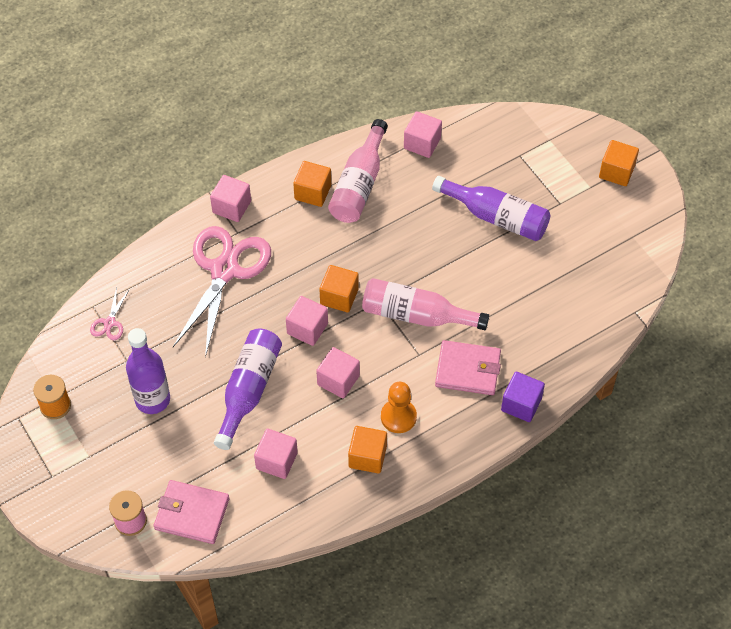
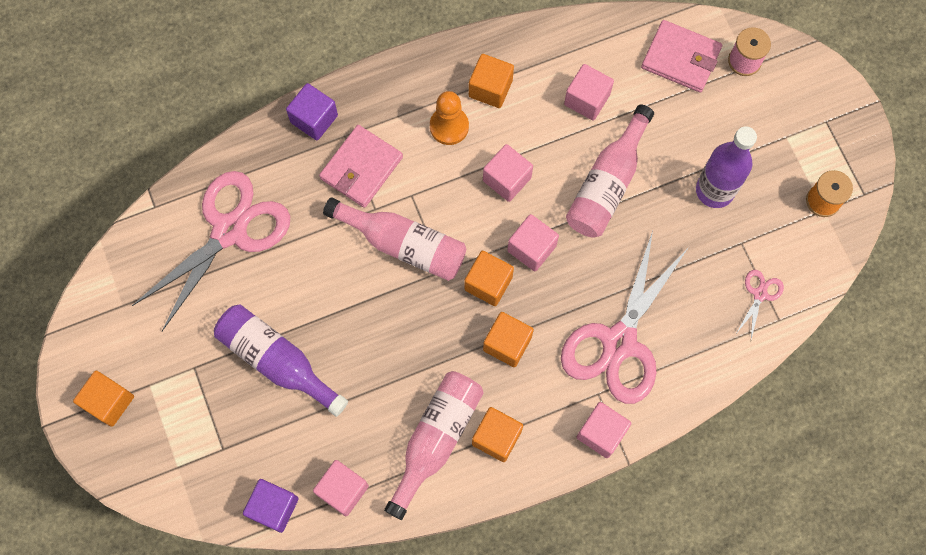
camera: 170 degrees left, 15 degrees up
purple bottle [214,329,282,450] -> pink bottle [566,105,654,238]
pink wallet [435,340,501,395] -> pink wallet turned 75 degrees counterclockwise [319,125,403,208]
none -> pink scissors [132,171,290,331]
none -> purple cube [243,479,299,533]
none -> orange cube [483,312,534,367]

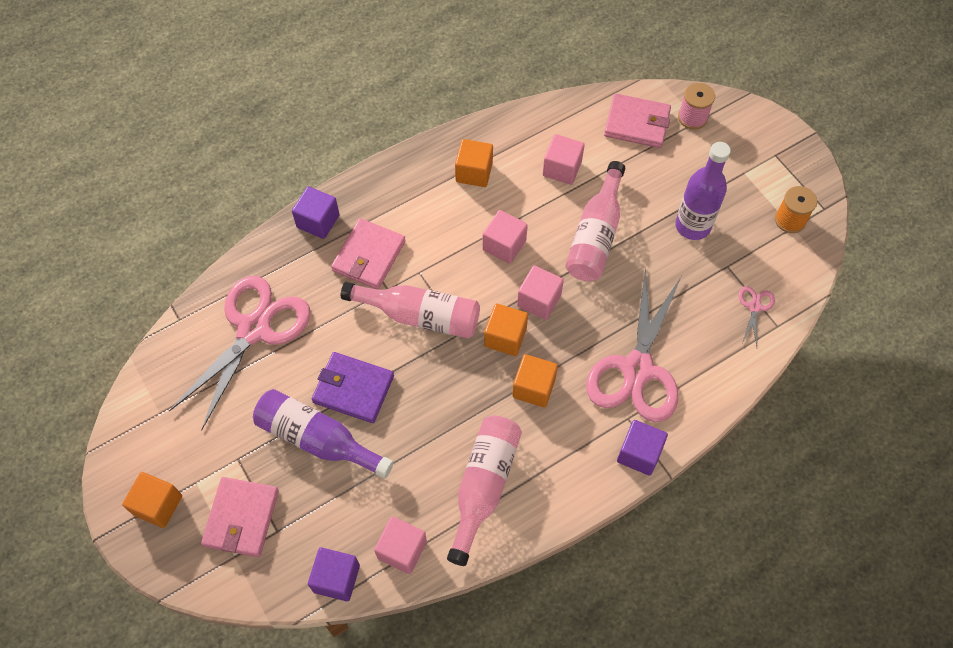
camera: 10 degrees left, 10 degrees down
orange pawn [430,91,469,145] -> none
orange cube [472,407,523,462] -> none
pink cube [577,402,631,458] -> purple cube [617,420,668,476]
none -> pink wallet [201,477,279,557]
none -> purple wallet [312,352,394,423]

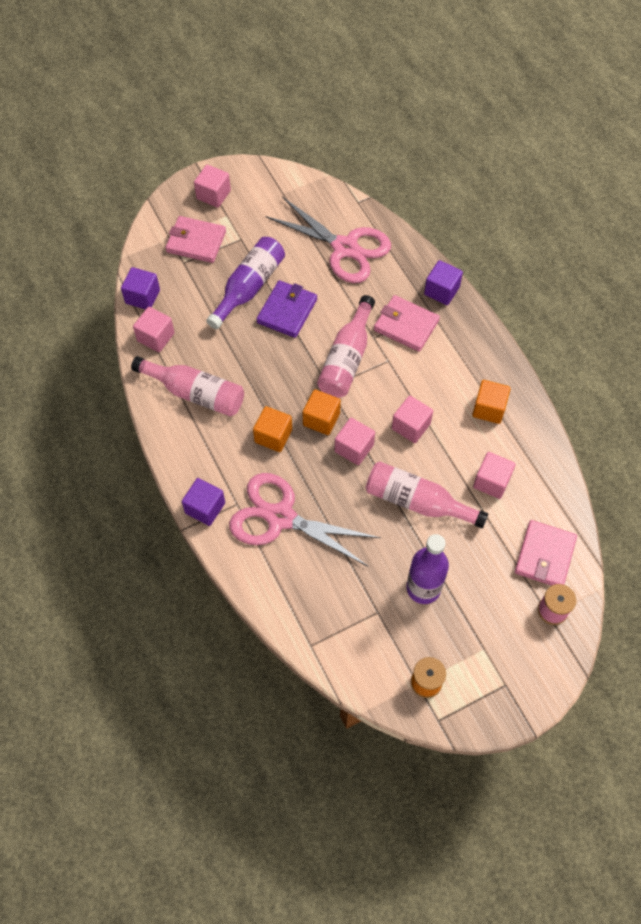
camera: 95 degrees right, 0 degrees up
orange cube [122,472,182,528] -> pink cube [194,165,231,208]
pink scissors [739,286,775,347] -> none

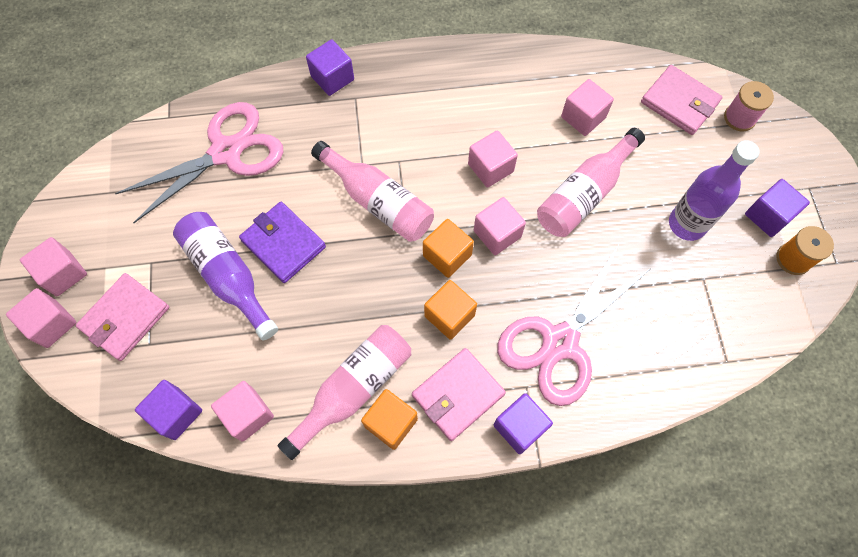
camera: 70 degrees left, 5 degrees up
pink wallet [374,295,440,352] -> pink wallet moved to [412,348,506,441]
orange cube [472,380,511,424] -> orange cube moved to [361,389,418,450]
none -> pink cube [6,288,76,348]
none -> purple cube [745,179,810,237]

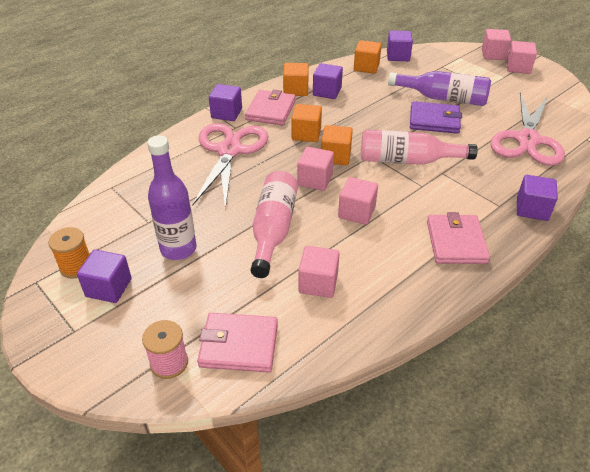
camera: 145 degrees right, 25 degrees down
pink wallet [75,273,169,361] -> pink wallet moved to [427,212,490,264]
pink cube [211,381,274,442] -> orange cube [354,40,382,74]
pink bottle [277,325,411,460] -> purple cube [313,63,343,99]

